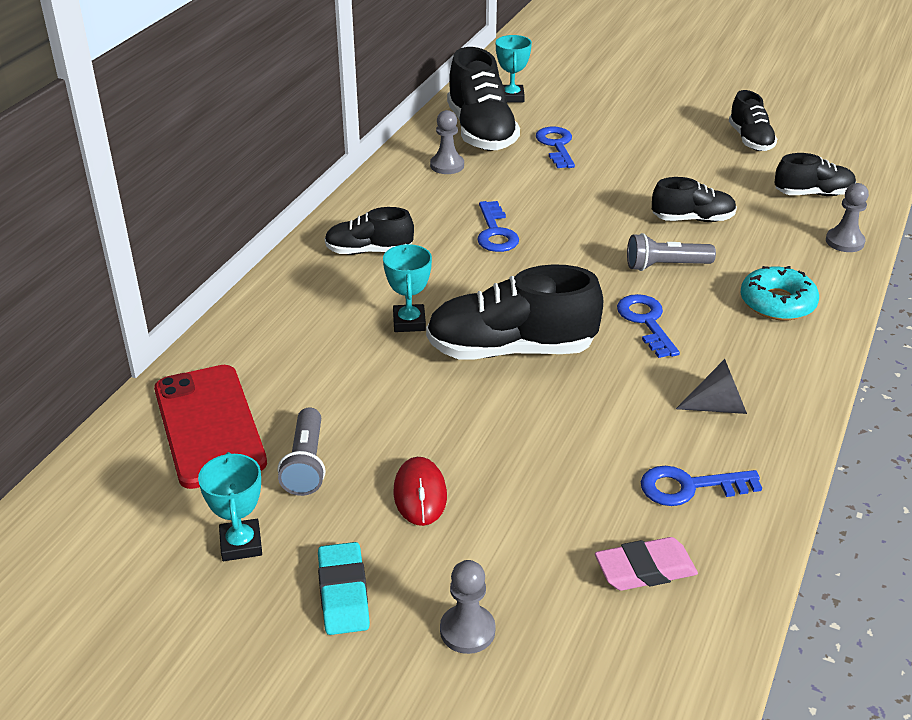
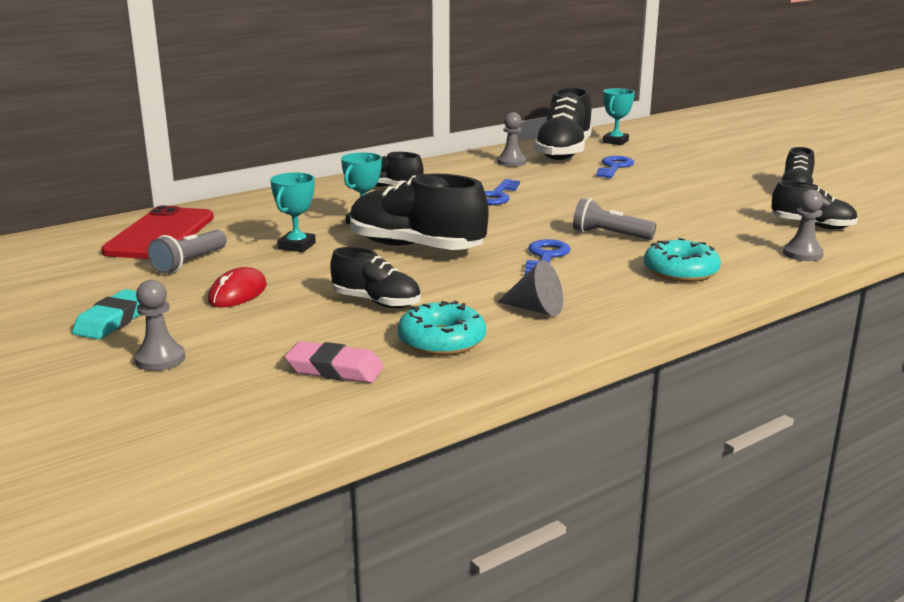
camera: 30 degrees right, 15 degrees down
turquoise trophy [198,452,262,561] -> turquoise trophy moved to [270,173,316,252]
blue key [641,466,762,506] -> turquoise donut [398,301,486,356]
black shoe [652,177,737,222] -> black shoe moved to [330,247,421,308]

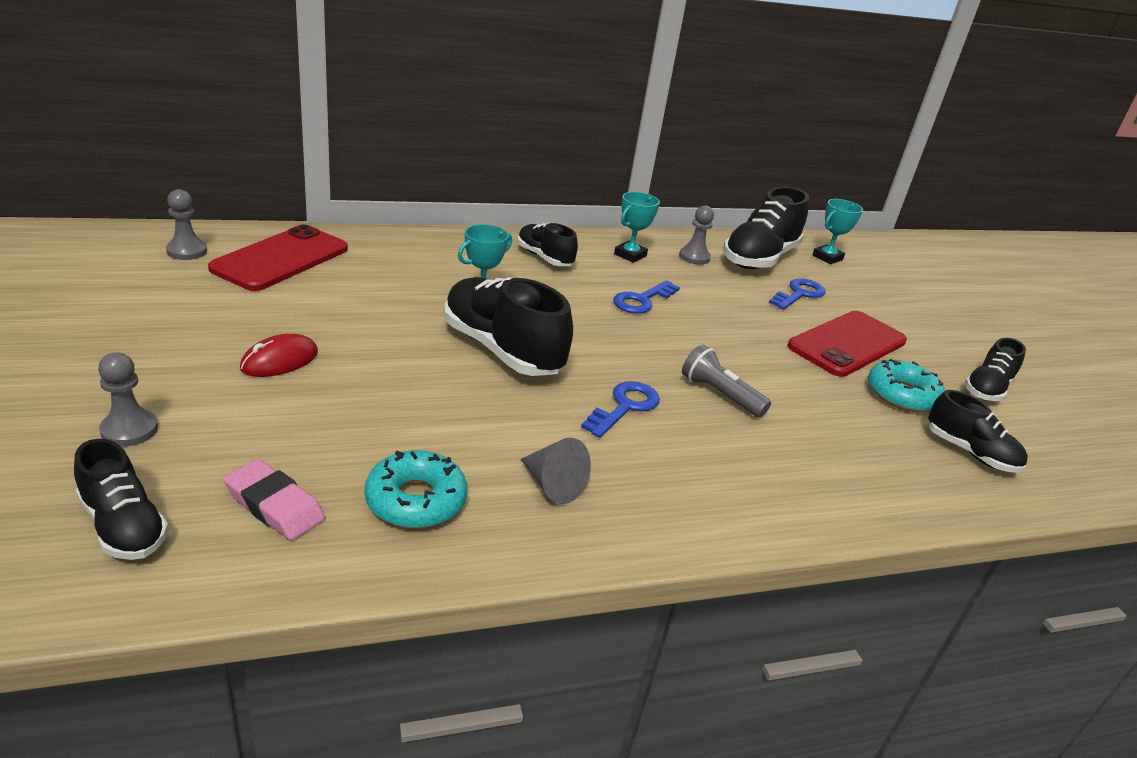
camera: 15 degrees right, 10 degrees up
turquoise eraser [72,289,140,339] -> none
grey flashlight [147,230,227,274] -> none
turquoise trophy [270,173,316,252] -> turquoise trophy moved to [614,192,660,263]
black shoe [330,247,421,308] -> black shoe moved to [74,439,169,560]
turquoise donut [644,238,721,282] -> turquoise donut moved to [868,359,945,412]
grey pawn [783,190,824,261] -> grey pawn moved to [166,189,207,260]
none -> red phone [788,311,907,377]

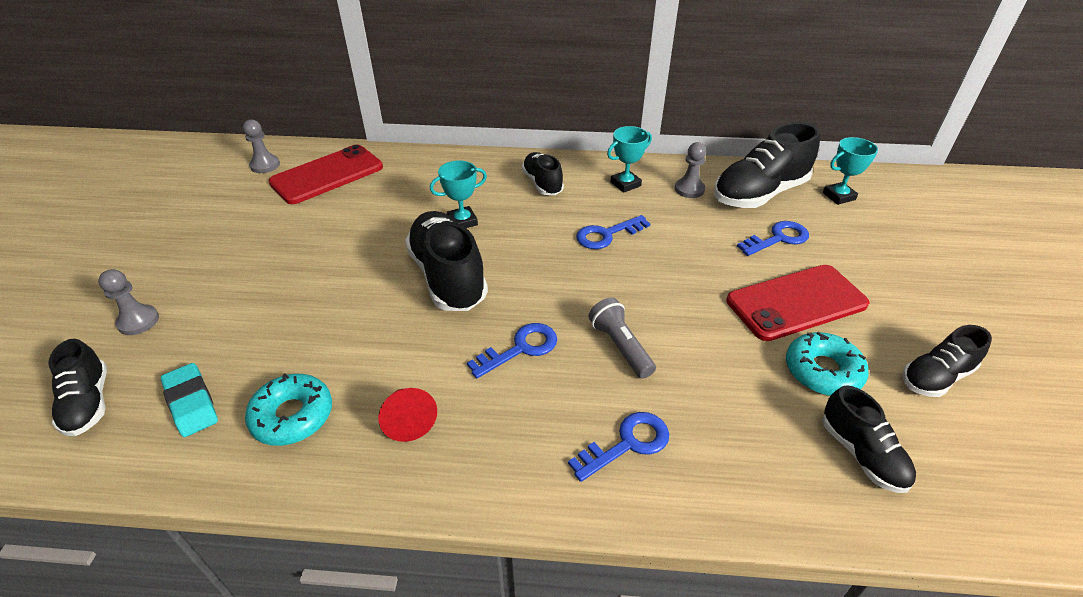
camera: 25 degrees right, 10 degrees up
pink eraser [223,459,325,541] -> turquoise eraser [161,363,218,437]
red mouse [240,334,318,377] -> none
grey cone [521,437,591,504] -> red cone [378,388,437,442]
none -> blue key [568,412,669,482]

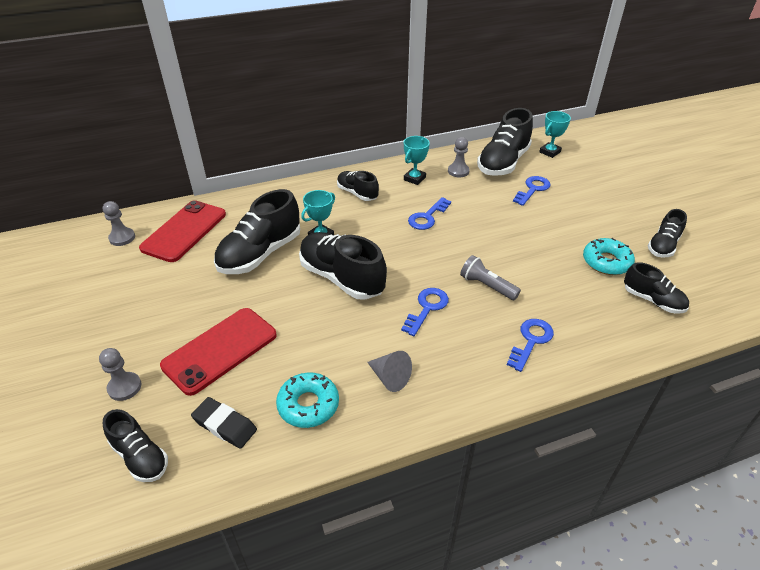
camera: 25 degrees left, 0 degrees up
turquoise eraser [161,363,218,437] -> black eraser [191,397,257,449]
red cone [378,388,437,442] -> grey cone [367,351,412,392]
red phone [726,265,870,341] -> red phone moved to [160,308,277,396]
none -> black shoe [214,189,300,274]

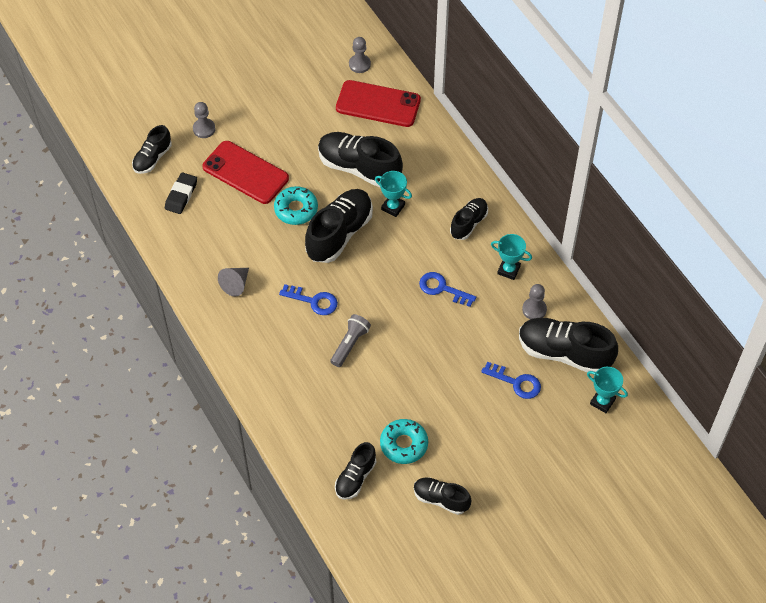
camera: 80 degrees right, 15 degrees up
turquoise donut [276,372,339,428] -> turquoise donut moved to [274,186,318,225]
blue key [507,319,554,372] -> none

